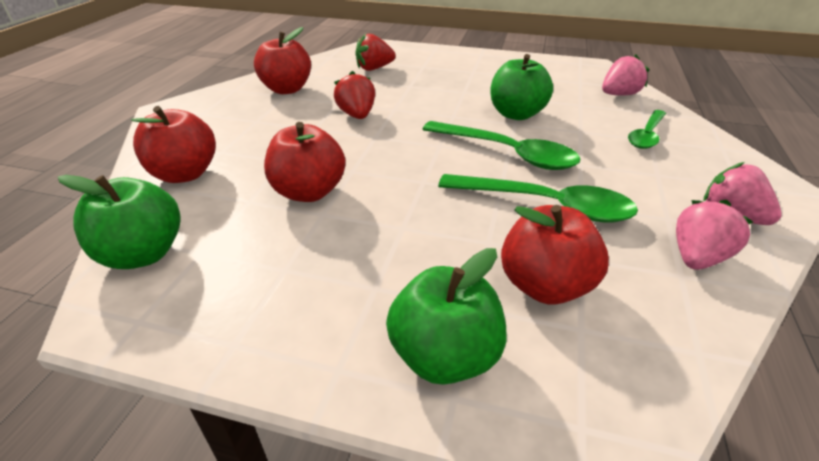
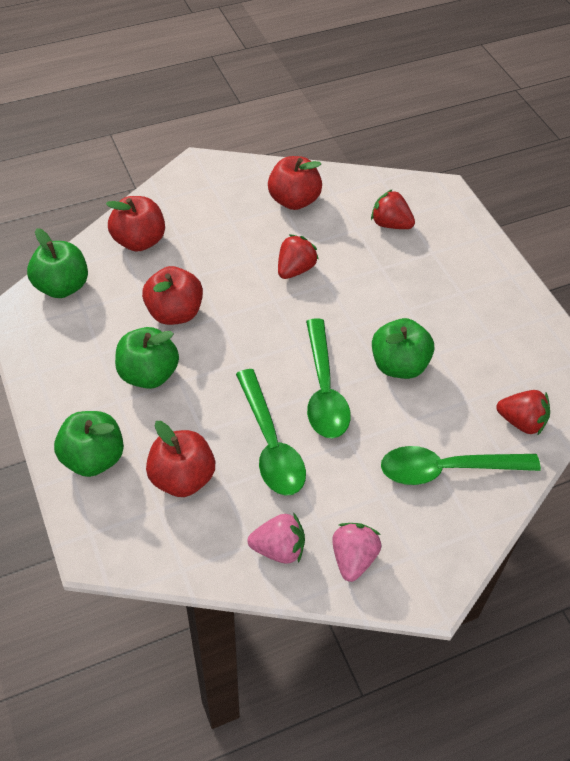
camera: 50 degrees right, 15 degrees up
pink strawberry [602,55,649,96] -> red strawberry [497,390,550,436]
green spoon [628,110,666,149] -> green spoon [381,446,541,485], size x1.56
none -> green apple [115,327,179,389]

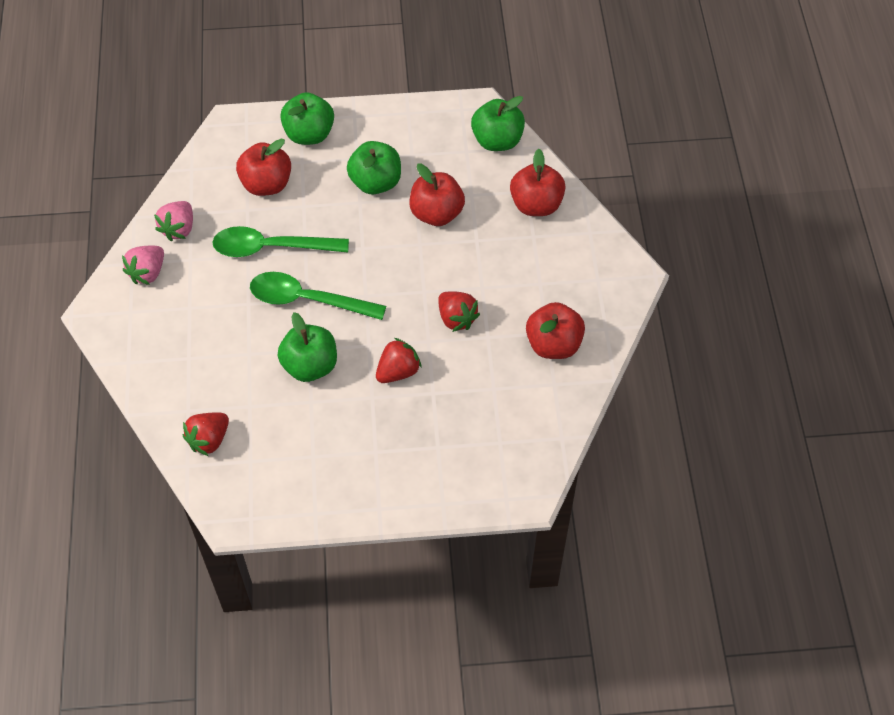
camera: 110 degrees right, 5 degrees up
pink strawberry [332,523,382,582] -> pink strawberry turned 90 degrees clockwise [122,246,164,285]
red strawberry [371,189,415,229] -> red strawberry moved to [376,338,422,383]
green spoon [381,446,541,485] -> none

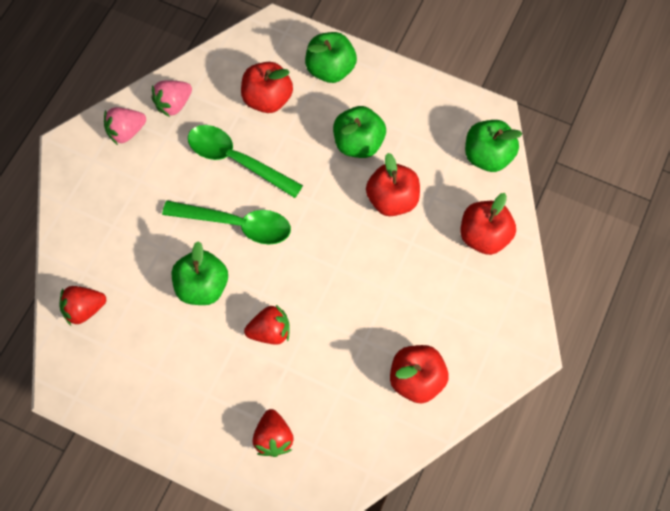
camera: 30 degrees right, 10 degrees up
green spoon [250,272,386,320] -> green spoon turned 150 degrees clockwise [162,201,291,244]
red strawberry [438,291,480,332] -> red strawberry moved to [253,409,294,457]

